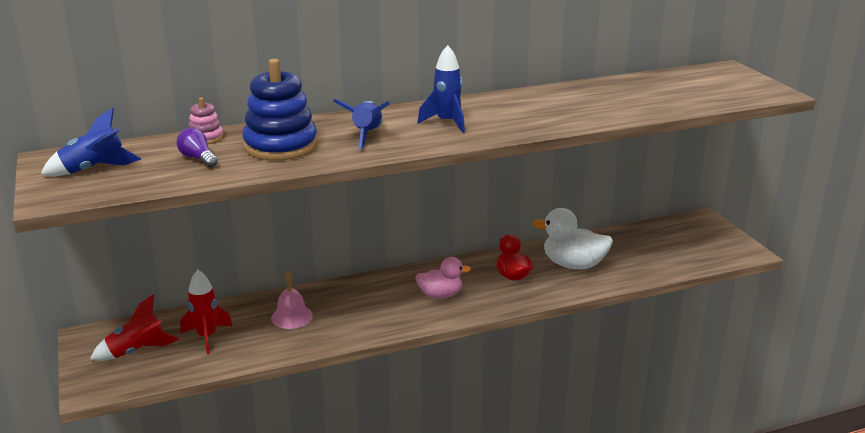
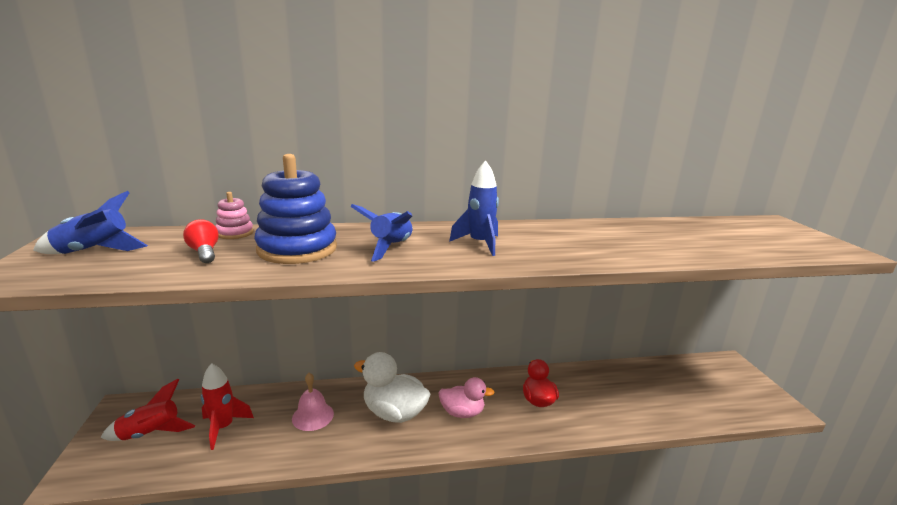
camera: 10 degrees right, 5 degrees down
purple light bulb [176,128,218,168] -> red light bulb [183,219,219,263]
white duck [533,208,613,270] -> white duck moved to [354,352,431,423]

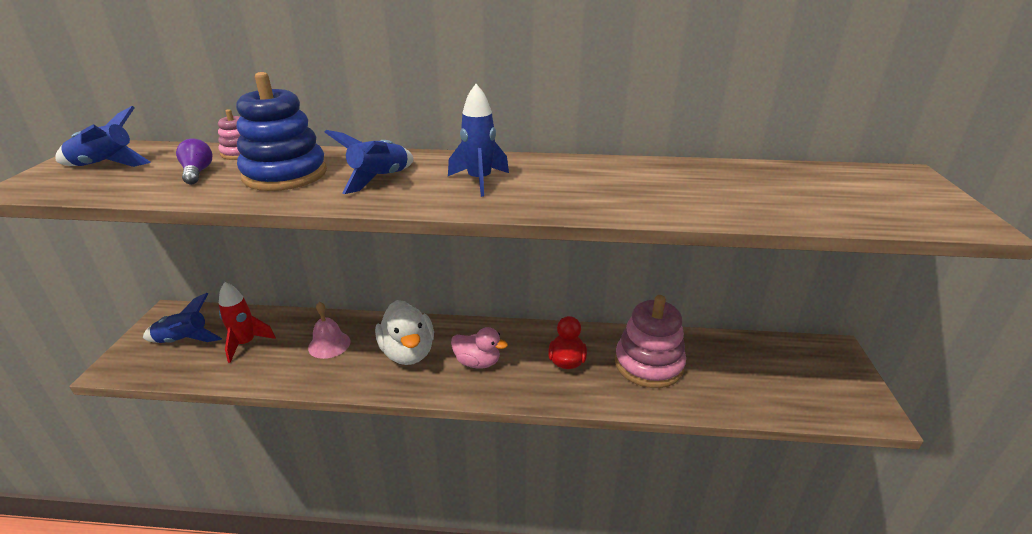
camera: 15 degrees right, 10 degrees up
red rocket [101,379,196,441] -> blue rocket [143,293,222,343]
red light bulb [183,219,219,263] -> purple light bulb [176,139,212,184]
white duck [354,352,431,423] -> white duck turned 150 degrees counterclockwise [375,300,434,365]
none -> pink stacking toy [615,295,686,388]

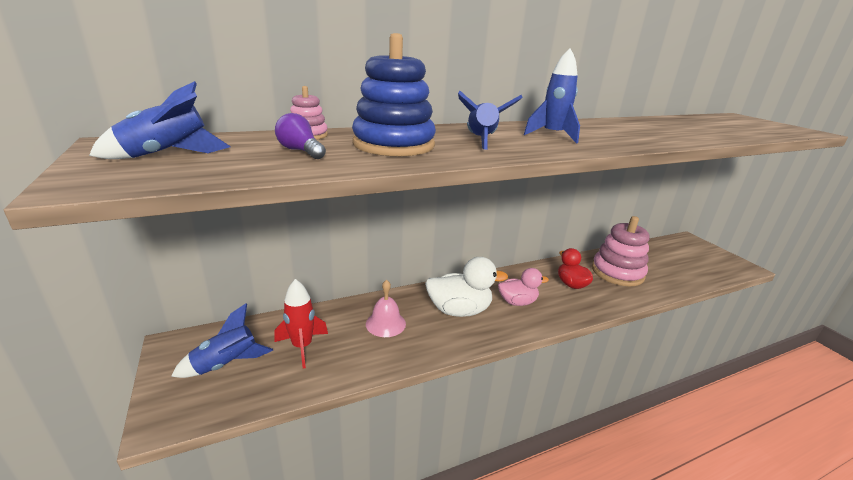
camera: 30 degrees left, 5 degrees down
white duck [375,300,434,365] -> white duck turned 45 degrees counterclockwise [425,257,508,317]

